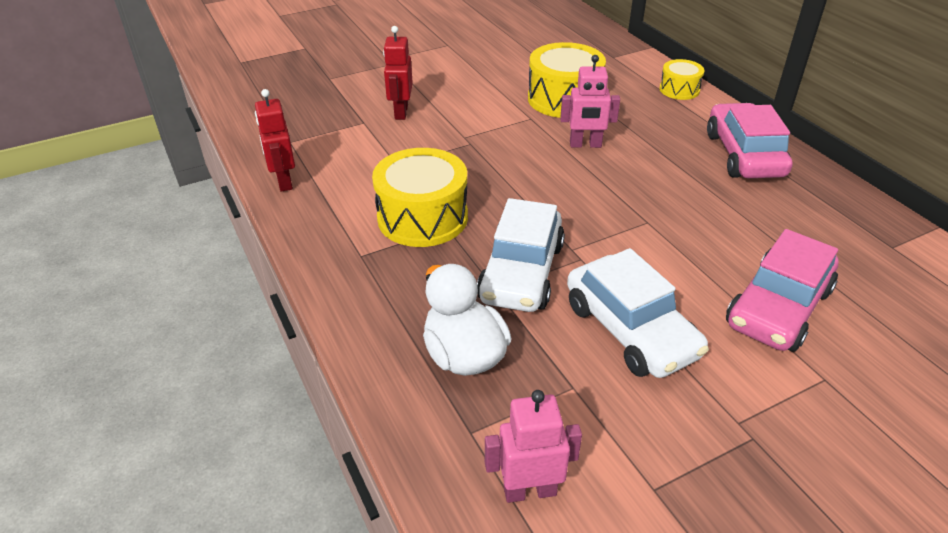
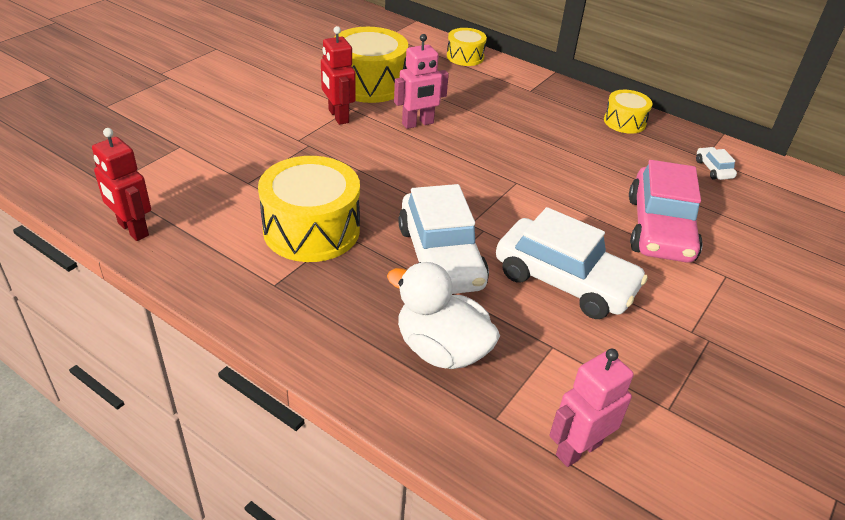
camera: 30 degrees left, 0 degrees up
red robot [383,26,413,120] -> red robot moved to [321,26,356,125]
pink car [707,103,793,178] -> none
none -> yellow drum [604,90,653,134]
none -> white car [696,147,737,180]

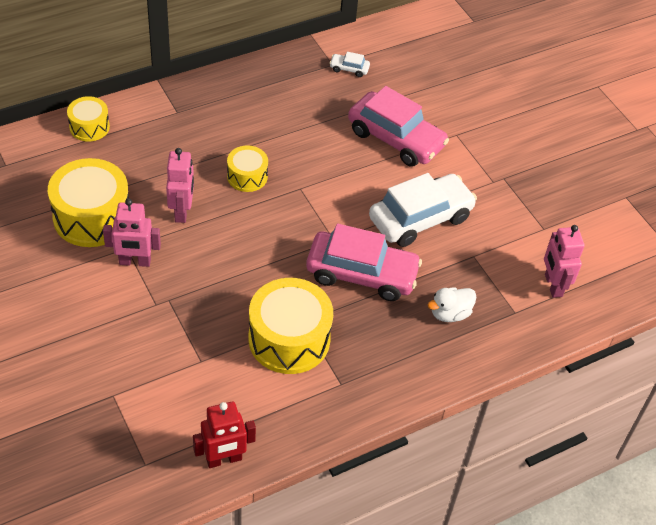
camera: 65 degrees left, 10 degrees up
red robot [321,26,356,125] -> pink robot [103,199,161,267]
white duck [387,262,500,369] -> white duck [428,287,476,322], size x0.62
white car [398,184,489,294] -> pink car [306,224,422,301]
yellow drum [604,90,653,134] -> yellow drum moved to [227,145,268,192]

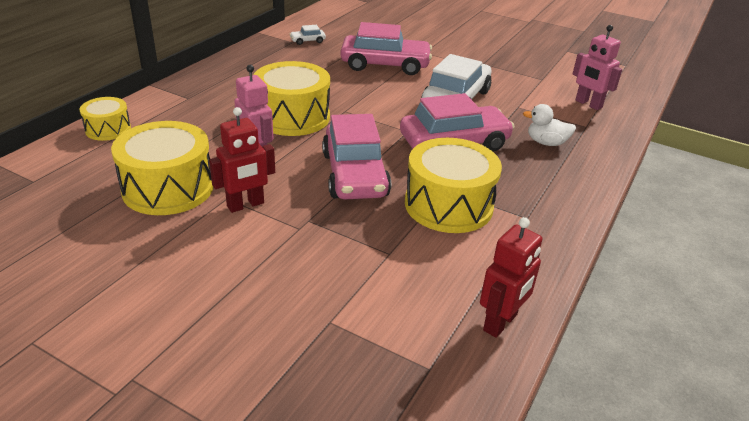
camera: 30 degrees left, 15 degrees down
pink robot [103,199,161,267] -> red robot [209,107,275,213]
yellow drum [227,145,268,192] -> yellow drum [254,61,330,136], size x1.82
white duck [428,287,476,322] -> white duck turned 75 degrees clockwise [523,104,576,146]
none -> pink car [322,114,391,199]

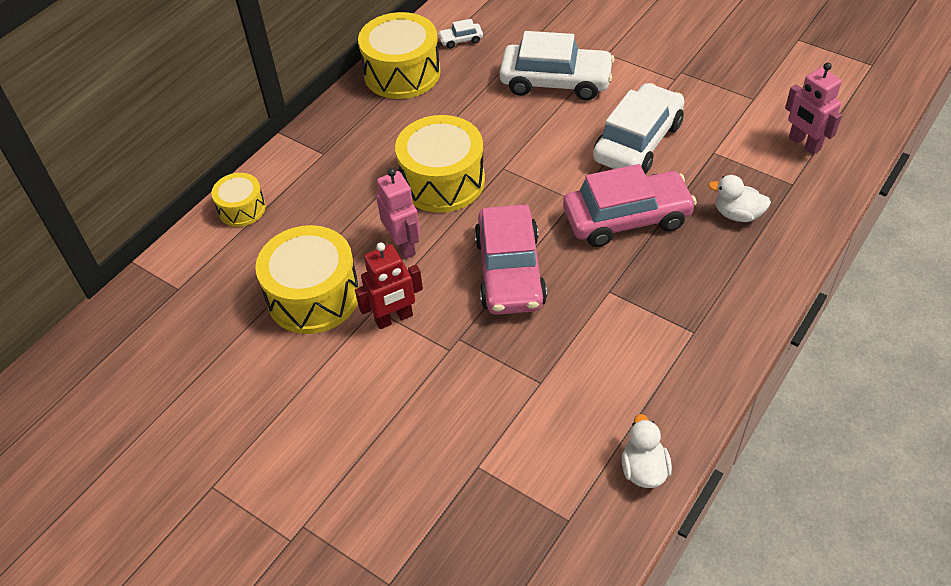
camera: 10 degrees right, 15 degrees up
pink car [340,22,432,75] -> white car [500,31,615,101]
yellow drum [405,138,502,233] -> yellow drum moved to [358,12,440,99]
red robot [480,217,542,338] -> white duck [622,414,672,488]

